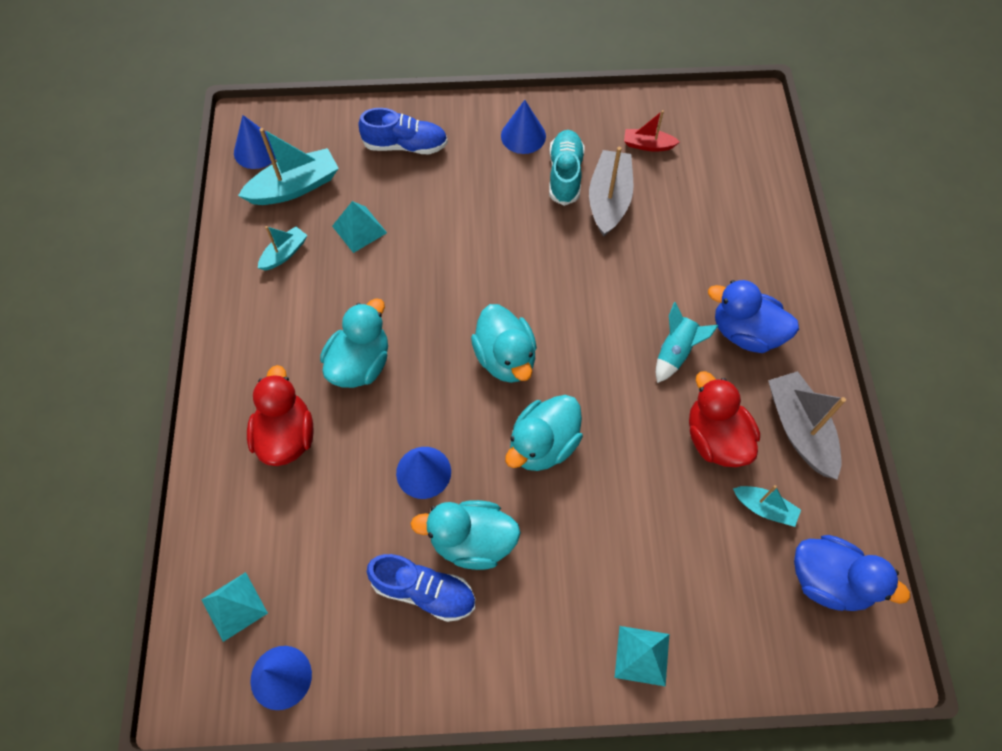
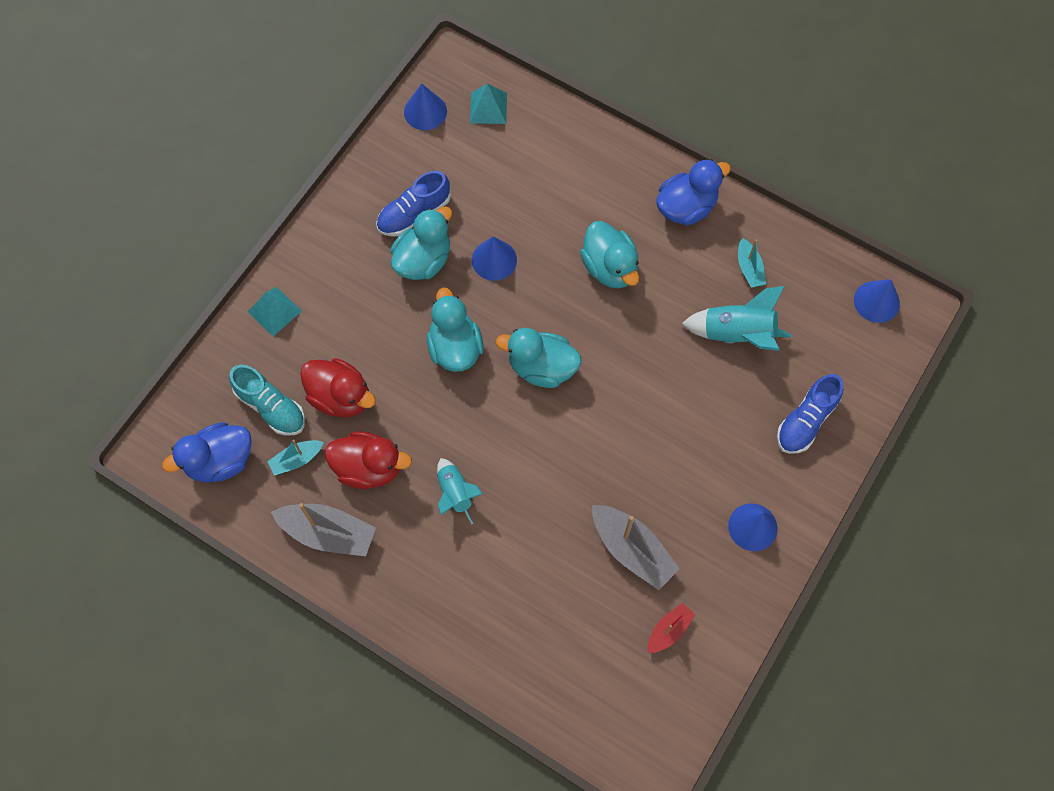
camera: 125 degrees right, 5 degrees up
turquoise boat [238,128,339,205] -> none
red duck [247,365,314,466] -> red duck moved to [300,358,376,418]
turquoise pyramid [332,201,387,253] -> turquoise rocket [682,286,792,351]
turquoise shoe [549,130,585,206] -> turquoise shoe moved to [229,365,305,436]
blue duck [708,280,799,353] -> blue duck moved to [656,159,731,226]

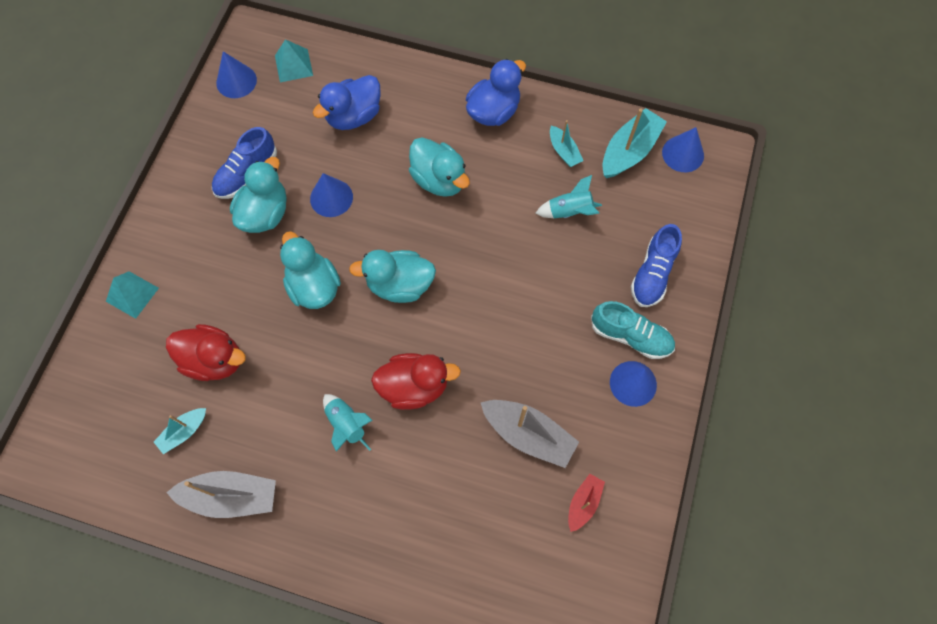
camera: 15 degrees left, 0 degrees up
blue duck [162,422,252,482] -> blue duck moved to [313,75,381,130]
turquoise shoe [229,365,305,436] -> turquoise shoe moved to [591,301,675,359]
red duck [325,431,412,489] -> red duck moved to [371,353,461,410]
turquoise rocket [682,286,792,351] -> turquoise rocket [535,175,602,218], size x0.66
none -> turquoise boat [602,108,667,178]

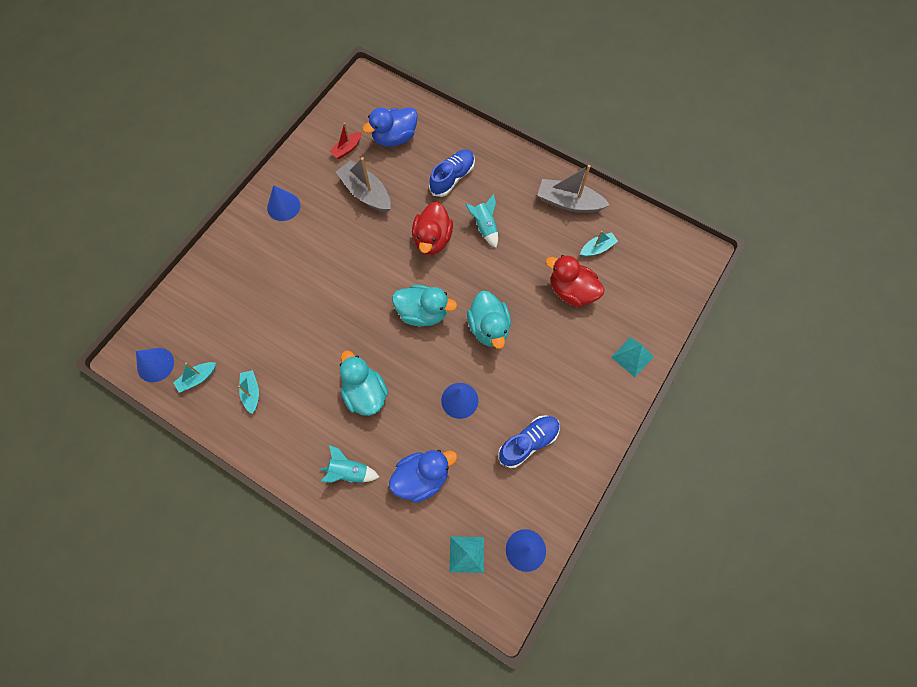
camera: 165 degrees left, 0 degrees up
turquoise duck [230,157,287,233] -> none
red duck [371,353,461,410] -> red duck turned 90 degrees counterclockwise [412,202,453,255]
blue duck [466,59,526,126] -> blue duck moved to [362,107,418,147]
turquoise rocket [535,175,602,218] -> turquoise rocket moved to [320,445,379,483]
turquoise shoe [591,301,675,359] -> none
turquoise boat [602,108,667,178] -> turquoise boat [173,362,216,393], size x0.57
blue shoe [631,224,682,307] -> blue shoe moved to [429,149,475,197]

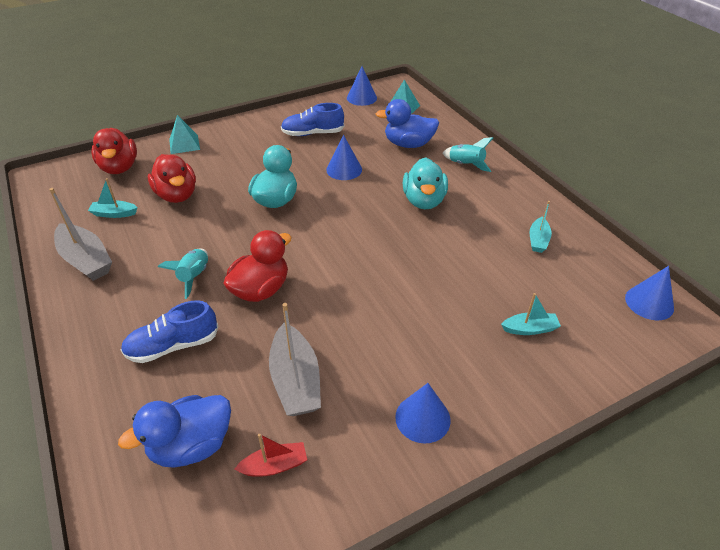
camera: 150 degrees left, 25 degrees down
turquoise boat [173,362,216,393] -> turquoise boat moved to [501,293,561,335]
blue duck [362,107,418,147] -> blue duck turned 150 degrees clockwise [118,395,231,468]
turquoise duck [392,285,457,327] -> none
none -> red duck [91,128,137,174]

